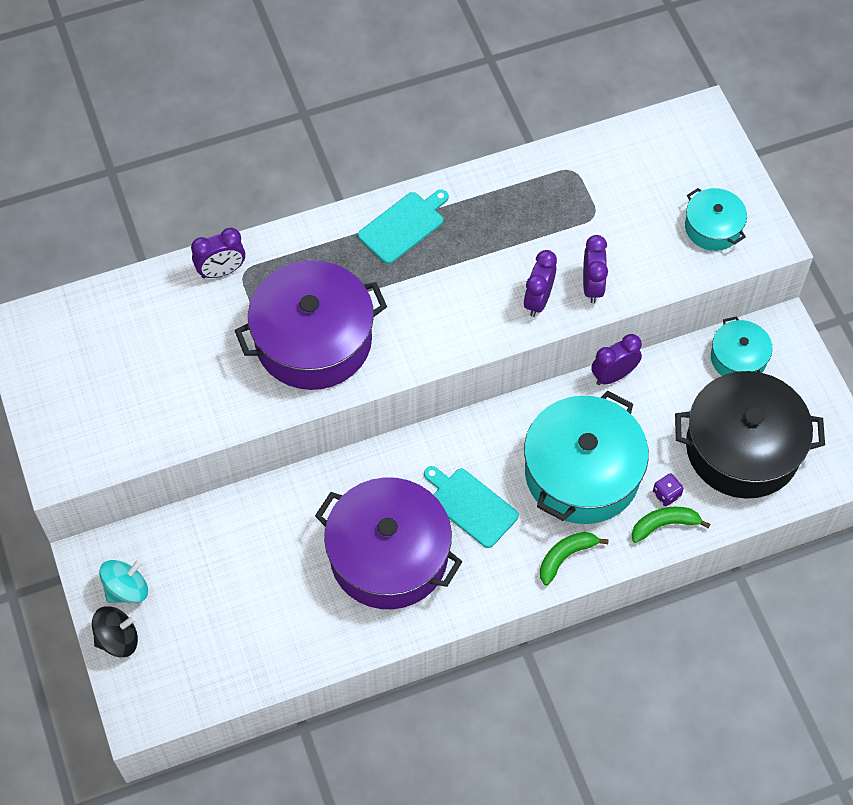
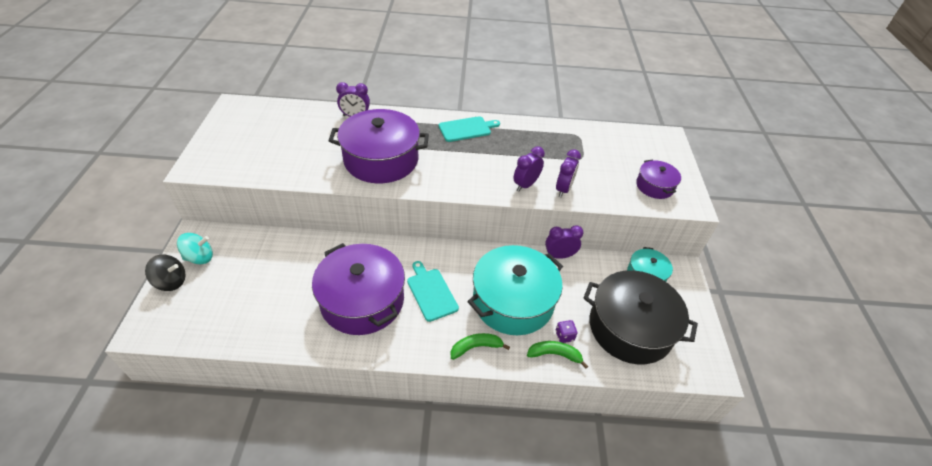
camera: 20 degrees right, 15 degrees down
turquoise pot [685,188,747,251] -> purple pot [636,160,681,199]

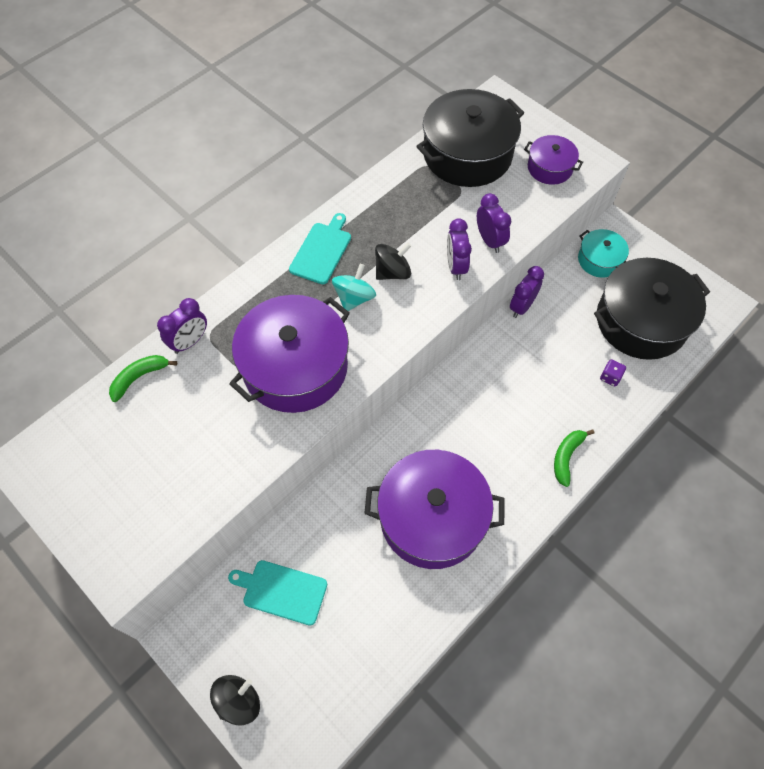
camera: 45 degrees left, 15 degrees up
turquoise spinning top [177,233,213,264] -> turquoise spinning top moved to [332,264,376,311]
turquoise cutting board [407,261,459,322] -> turquoise cutting board moved to [228,560,327,626]
turquoise pot [467,245,563,335] -> none
green banana [527,341,588,369] -> green banana moved to [109,355,177,402]
none -> black spinning top [375,243,411,280]
none -> black pot [416,89,524,187]

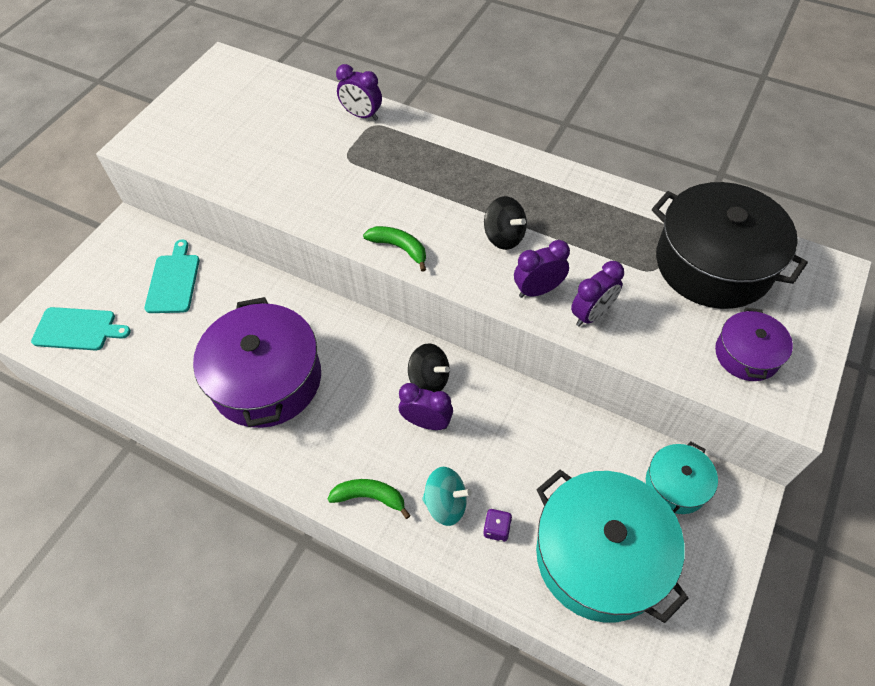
camera: 75 degrees right, 5 degrees down
green banana [109,355,177,402] -> green banana moved to [363,226,426,272]
black spinning top [210,675,260,726] -> black spinning top moved to [408,343,450,392]
purple pot [229,295,350,413] -> none
turquoise cutting board [289,213,351,284] -> turquoise cutting board moved to [31,307,131,351]
turquoise spinning top [332,264,376,311] -> turquoise spinning top moved to [422,467,472,526]
purple clock [510,266,544,318] -> purple clock moved to [399,383,453,430]
black pot [594,258,710,360] -> turquoise pot [536,470,689,623]

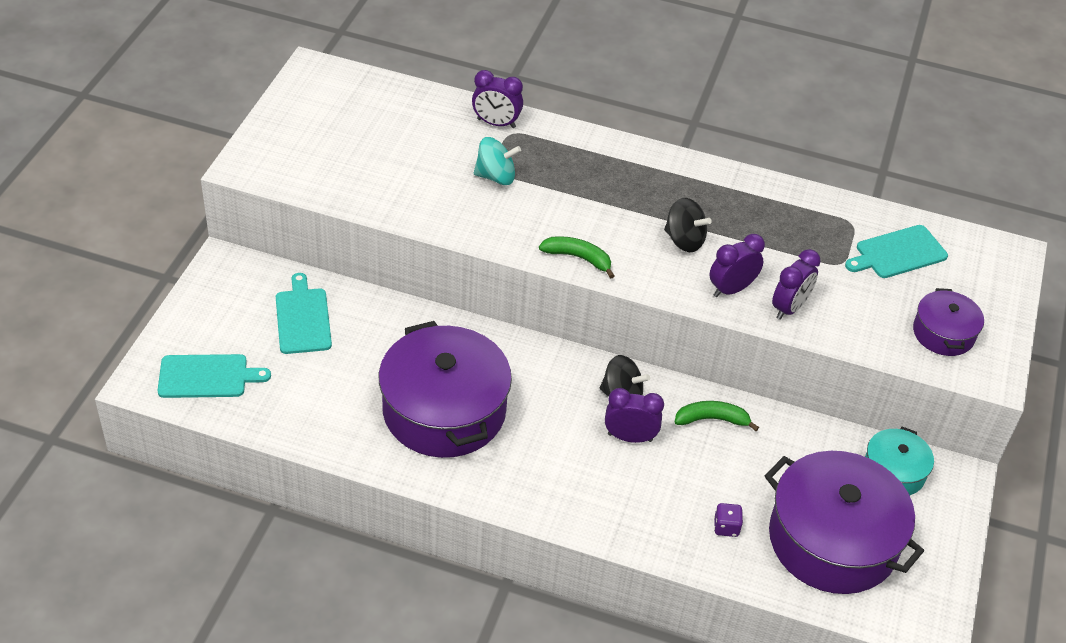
camera: 15 degrees left, 10 degrees down
green banana [327,479,411,519] -> green banana moved to [674,401,759,431]
turquoise spinning top [422,467,472,526] -> turquoise spinning top moved to [474,137,521,185]
turquoise pot [536,470,689,623] -> purple pot [765,451,924,594]
black pot [652,182,808,309] -> turquoise cutting board [845,225,948,278]

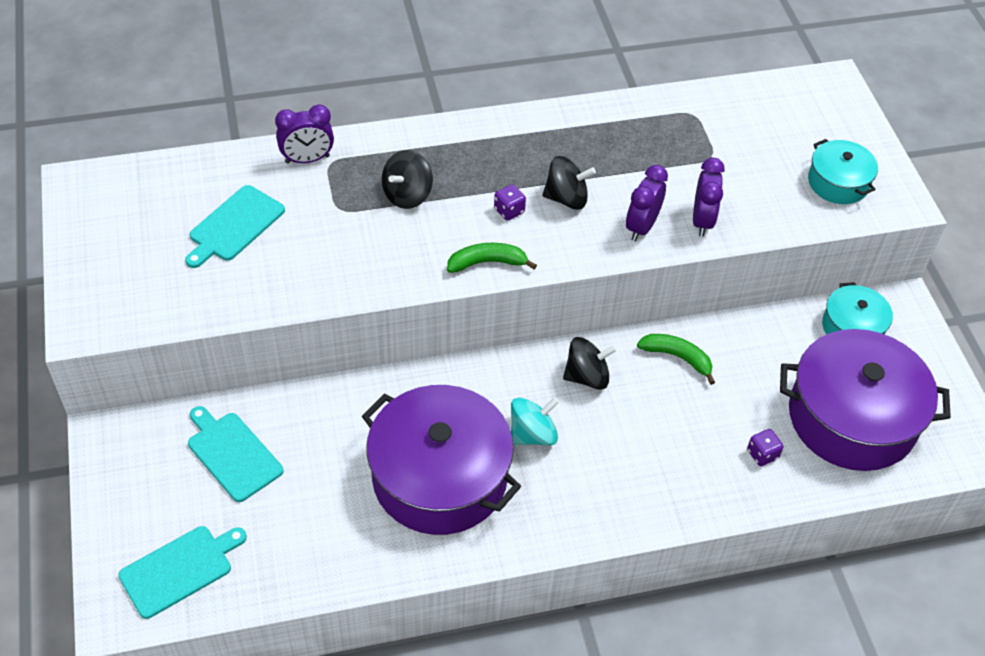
camera: 30 degrees left, 5 degrees up
turquoise spinning top [474,137,521,185] -> turquoise spinning top moved to [511,397,559,446]
purple clock [605,388,664,443] -> none
green banana [674,401,759,431] -> green banana turned 60 degrees clockwise [637,334,715,385]
turquoise cutting board [845,225,948,278] -> turquoise cutting board moved to [185,185,285,268]
purple pot [913,288,984,356] -> turquoise pot [808,139,878,204]
none -> black spinning top [382,150,433,209]
none -> purple dice [494,184,526,221]

